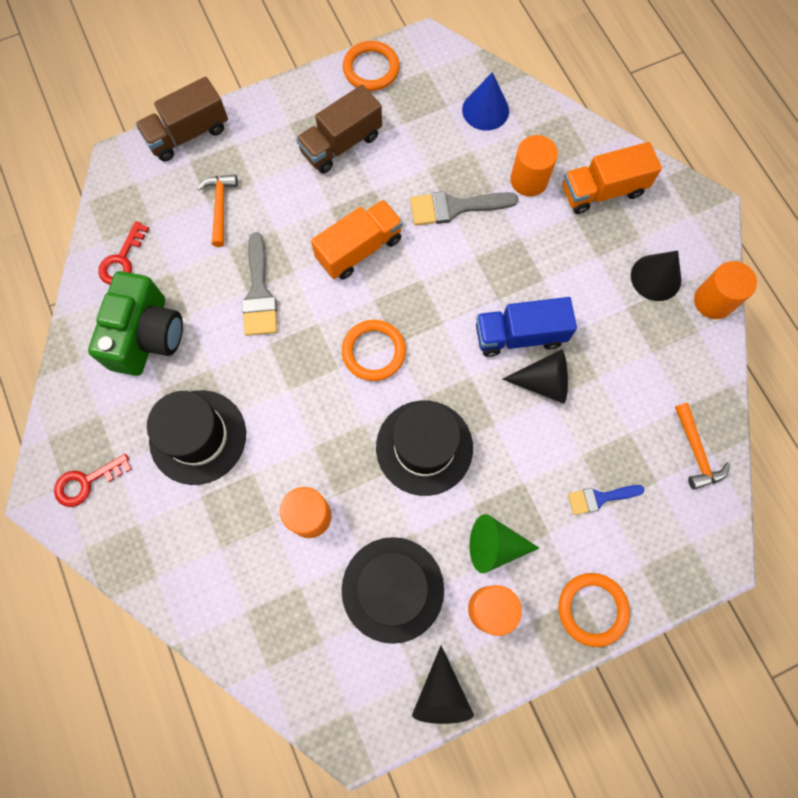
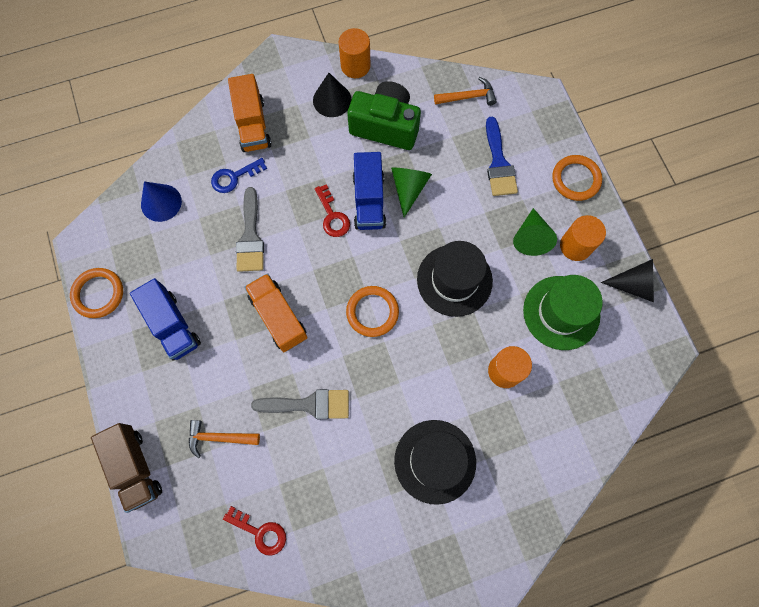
camera: 85 degrees left, 0 degrees up
red key [54,454,132,507] -> red key moved to [315,184,350,237]
green camera [88,271,183,376] -> green camera moved to [347,81,421,150]
brown truck [296,85,382,173] -> blue truck [130,278,201,361]
black hat [342,537,444,644] -> green hat [523,275,603,350]
black cone [502,349,568,404] -> green cone [391,167,432,218]
orange cylinder [510,135,558,197] -> blue key [211,158,267,193]
blue brush [568,485,645,515] -> blue brush [486,117,518,196], size x1.58

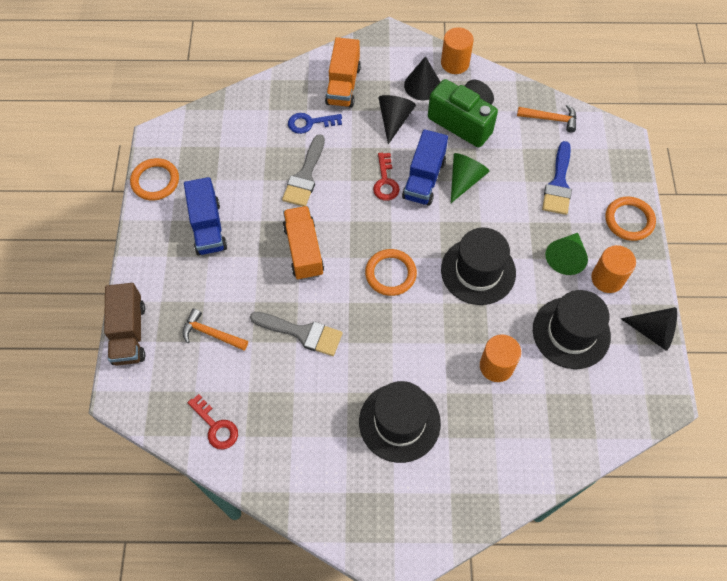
camera: 20 degrees right, 10 degrees down
blue cone [141,181,182,222] -> none
green hat [523,275,603,350] -> black hat [533,290,611,369]
none -> black cone [378,95,416,144]

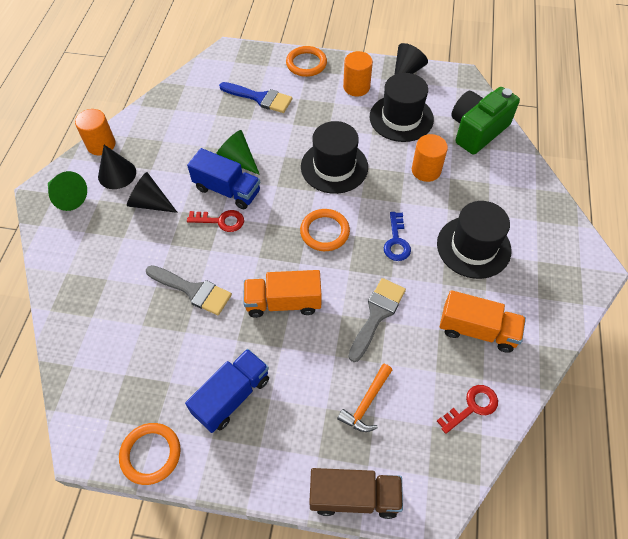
camera: 80 degrees left, 5 degrees down
blue truck [184,177,227,255] -> blue truck turned 45 degrees counterclockwise [185,349,269,433]
blue key [288,113,342,134] -> blue key moved to [384,212,411,261]
orange truck [325,37,361,108] -> orange truck moved to [440,290,526,353]
green camera [428,79,498,147] -> green camera moved to [451,87,520,154]
orange hammer [517,104,577,133] -> none
green cone [545,233,588,275] -> green cone moved to [48,171,87,211]

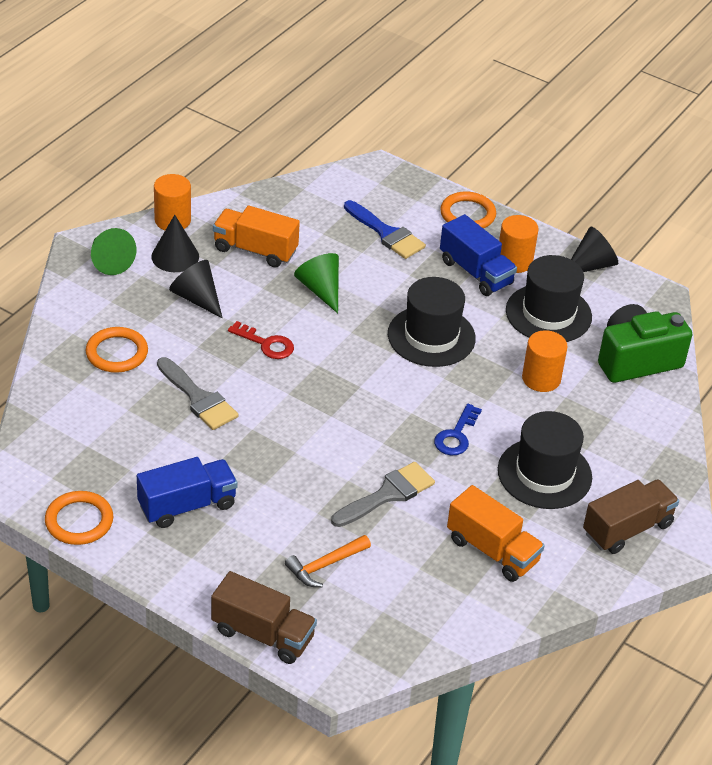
camera: 20 degrees right, 15 degrees down
blue truck [187,148,260,209] -> blue truck moved to [440,214,517,296]
orange truck [243,270,321,318] -> orange truck moved to [213,205,300,267]
orange ring [300,209,350,251] -> orange ring moved to [86,327,148,373]
red key [437,385,498,434] -> none
none -> brown truck [583,479,679,554]

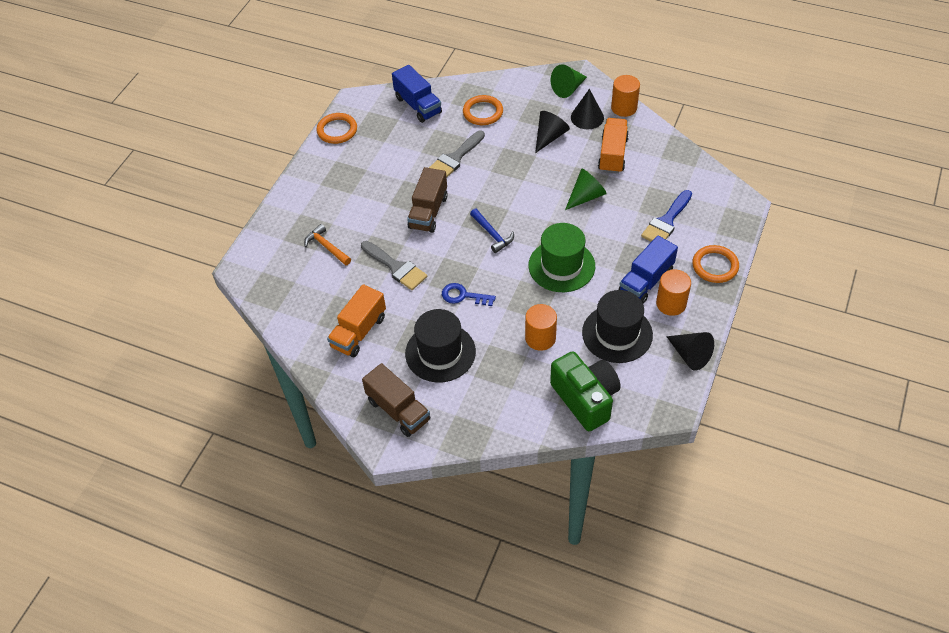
camera: 85 degrees right, 10 degrees up
blue truck [137,457,238,528] -> blue truck moved to [392,65,442,123]
brown truck [211,571,317,664] -> brown truck moved to [407,167,448,233]
red key [228,321,294,359] -> none
black hat [388,277,476,367] -> green hat [528,223,595,292]
none -> blue hammer [470,209,514,253]

